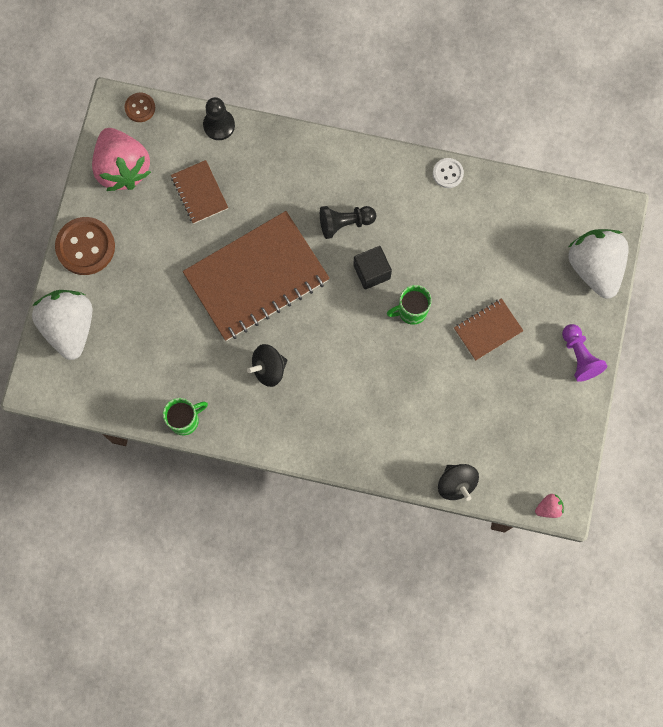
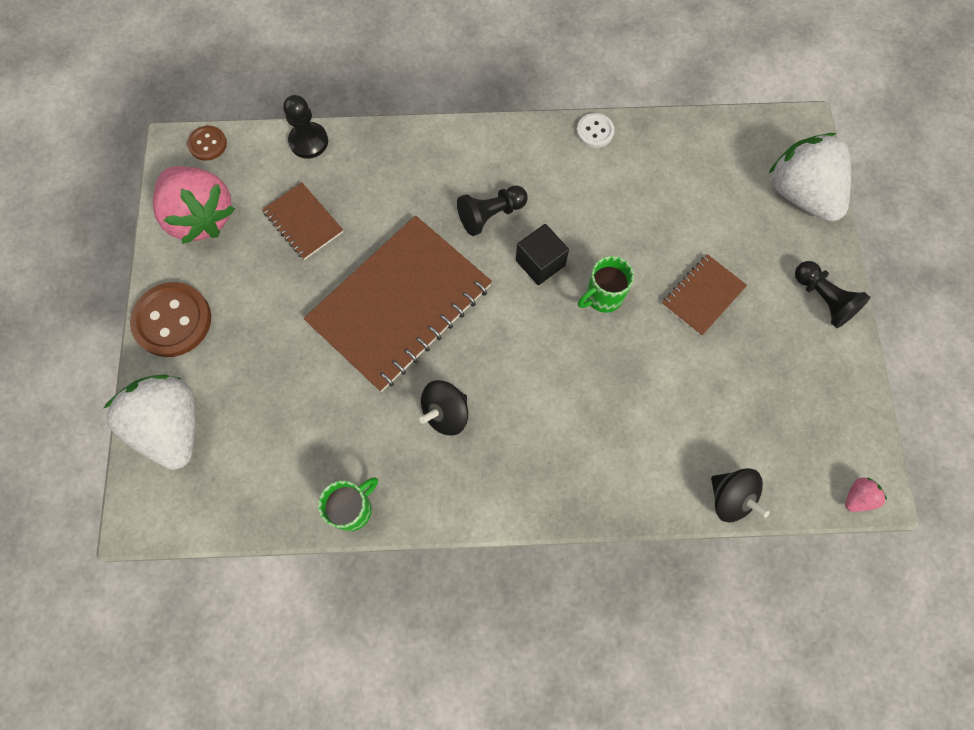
camera: 15 degrees left, 5 degrees down
purple pawn [562,324,607,382] -> black pawn [795,261,870,328]

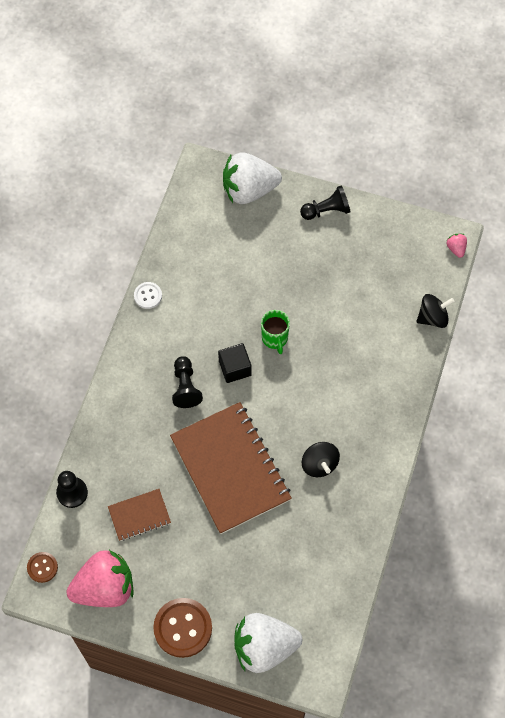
camera: 70 degrees left, 5 degrees down
green mug [318,477,378,531] -> none
brown notebook [662,254,747,336] -> none

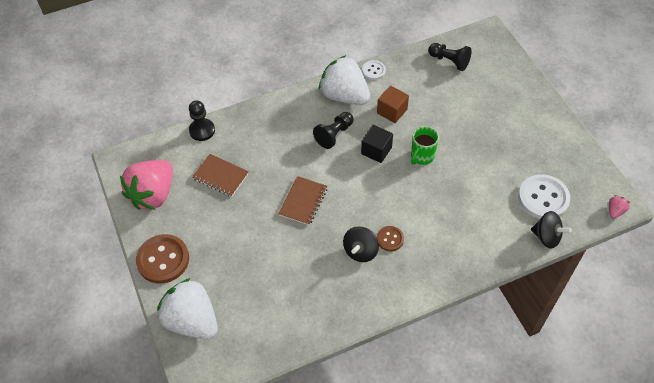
camera: 50 degrees right, 10 degrees down
brown button [27,552,58,583] -> brown button moved to [377,226,404,251]
pink strawberry [66,550,133,607] -> pink strawberry turned 90 degrees clockwise [120,160,173,210]
brown notebook [170,402,292,534] -> brown notebook [279,176,327,225], size x0.47
white strawberry [223,152,282,204] -> white strawberry moved to [319,55,370,105]
black pawn [300,185,351,220] -> black pawn moved to [428,43,471,71]
none -> brown cube [377,86,409,123]
none -> white button [518,174,570,219]

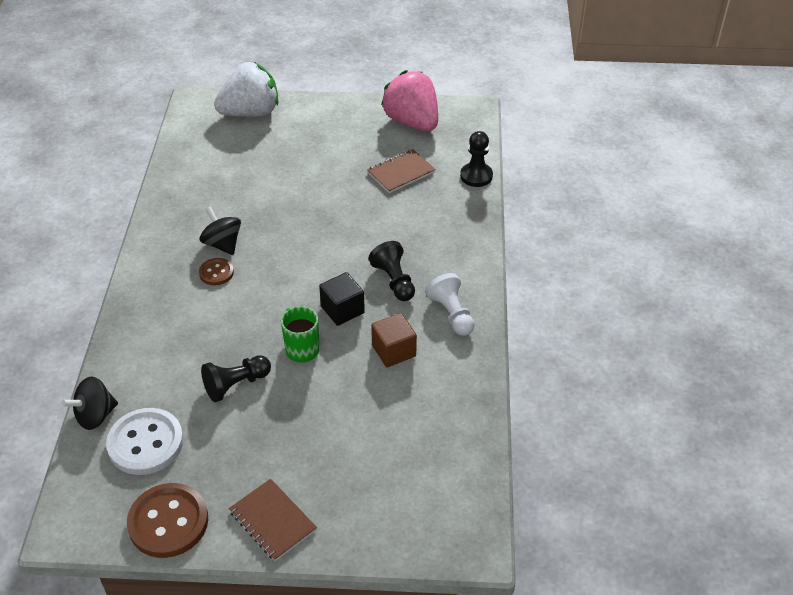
camera: 115 degrees right, 10 degrees down
brown button [136,234,189,284] -> brown button moved to [127,483,208,558]
brown notebook [279,176,327,225] -> brown notebook moved to [229,479,317,561]
white strawberry [319,55,370,105] -> white pawn [425,273,475,336]
white button [362,60,386,80] -> none
black pawn [428,43,471,71] -> black pawn moved to [201,355,271,402]
pink strawberry [609,195,630,219] -> none

